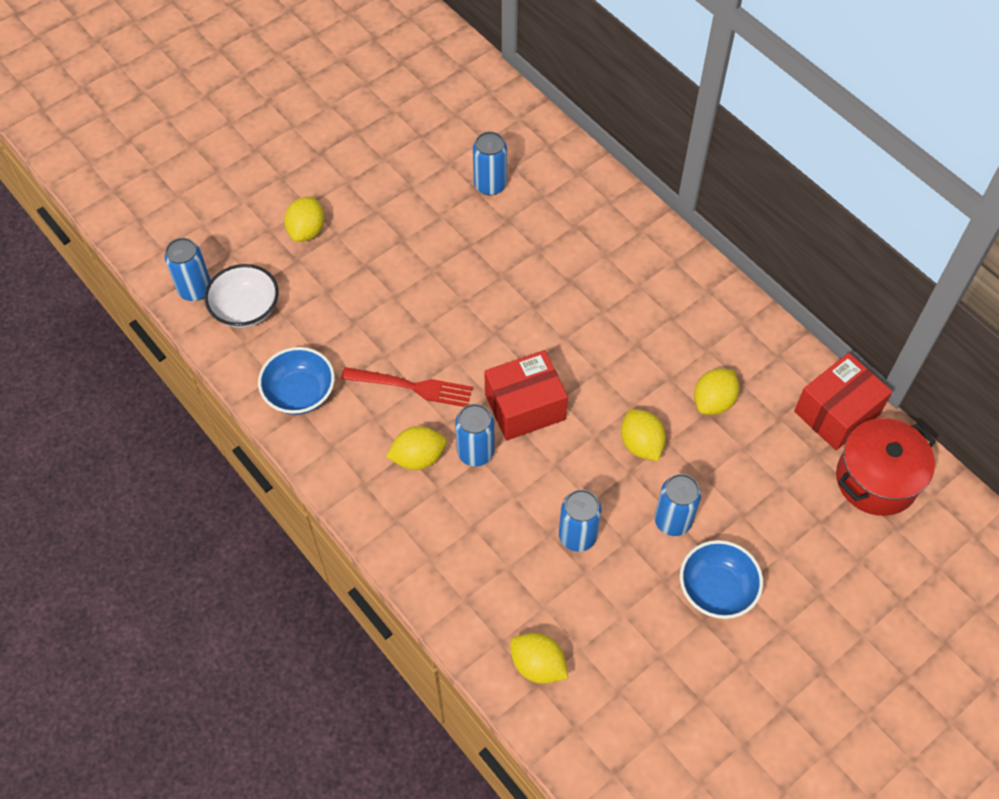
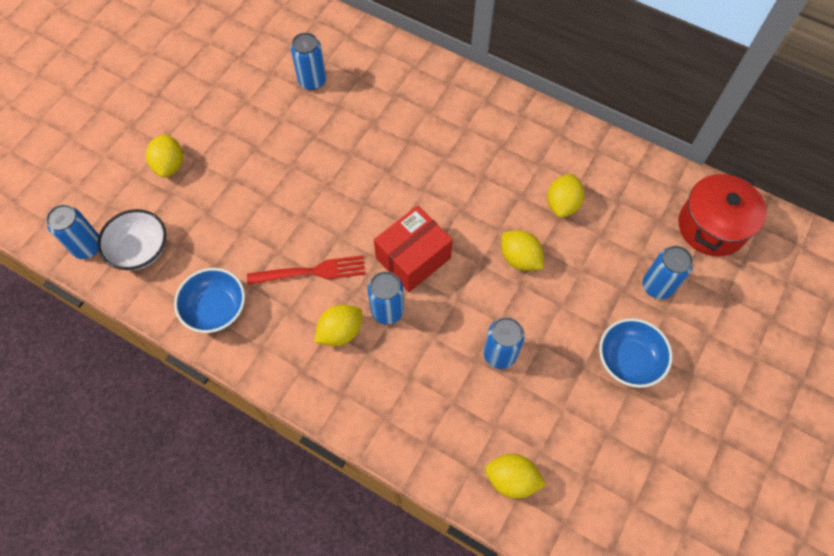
camera: 20 degrees left, 5 degrees up
blue can [655,474,701,536] -> blue can moved to [643,246,693,299]
red box [794,353,892,450] -> none

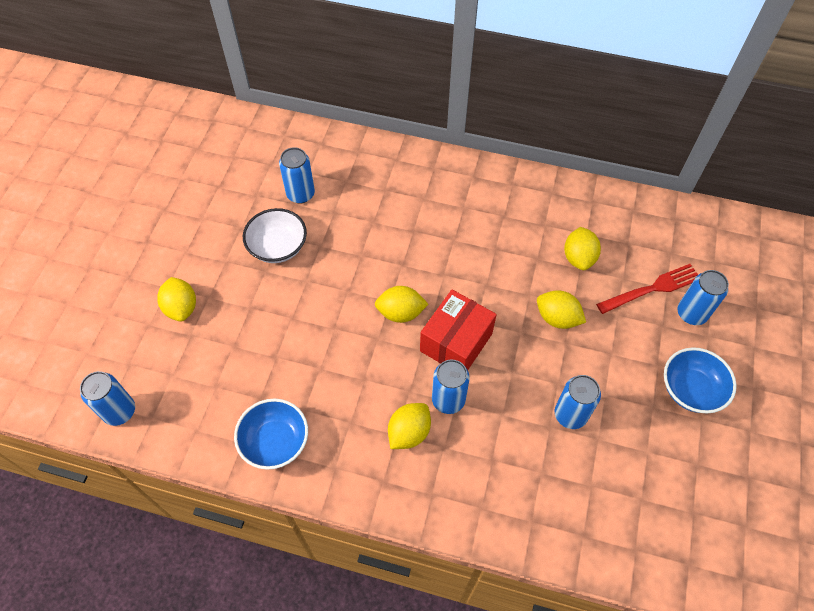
camera: 15 degrees left, 5 degrees down
white bowl [97,209,166,271] -> white bowl moved to [243,208,307,263]
red fork [247,255,366,285] -> red fork moved to [596,264,698,314]
yellow lemon [485,454,546,499] -> yellow lemon moved to [375,286,428,323]
red pot [678,172,766,256] -> none

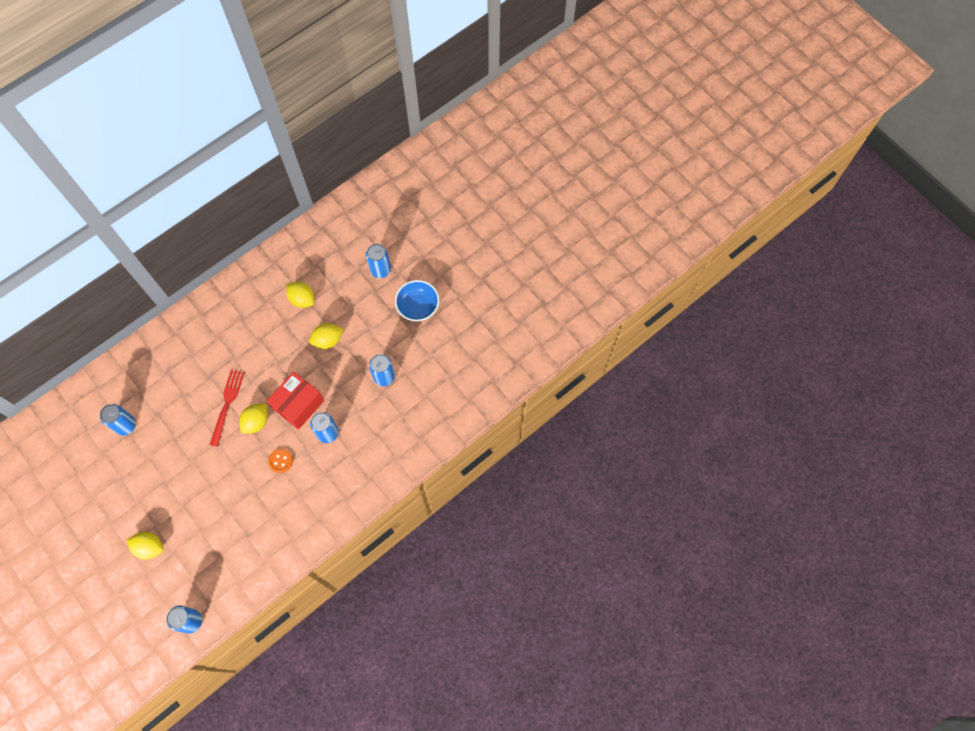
camera: 55 degrees left, 10 degrees up
blue bowl [234,398,308,470] -> none
white bowl [243,208,307,263] -> none
yellow lemon [388,403,431,449] -> none
red box [420,290,497,370] -> red box turned 60 degrees clockwise [267,371,324,430]
red fork [596,264,698,314] -> red fork moved to [210,370,244,447]
none -> orange button [268,449,293,473]

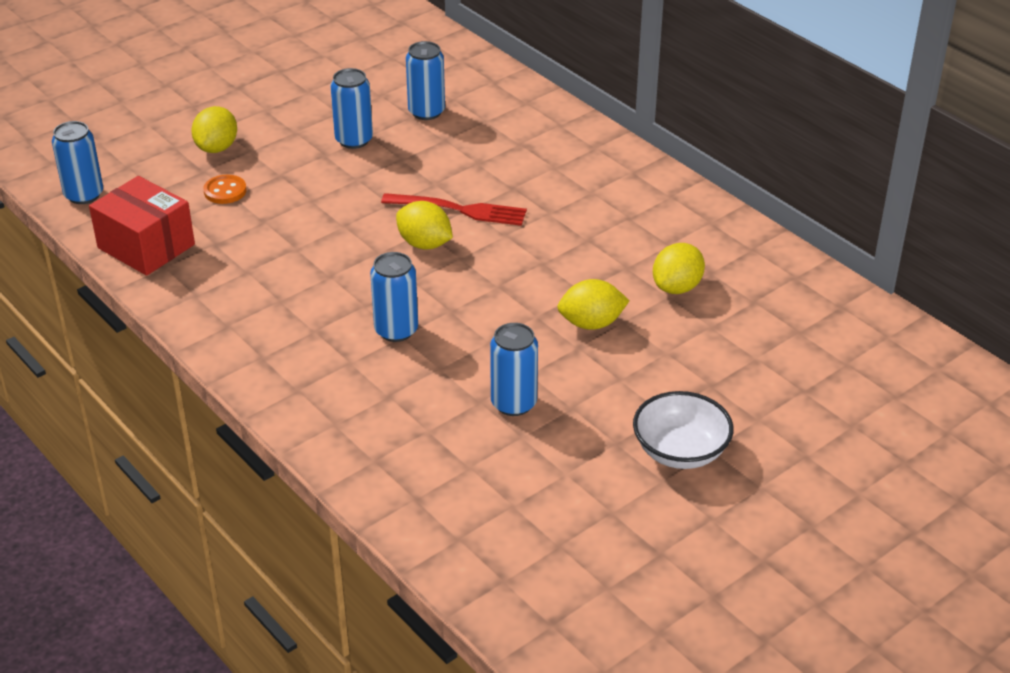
camera: 90 degrees right, 30 degrees down
red box [267,371,324,430] -> red box moved to [89,176,195,276]
orange button [268,449,293,473] -> orange button moved to [203,175,246,204]
yellow lemon [309,323,343,349] -> yellow lemon turned 75 degrees counterclockwise [557,279,630,330]
blue can [366,244,391,278] -> blue can moved to [331,68,373,149]
blue bowl [395,280,439,321] -> white bowl [633,391,734,469]

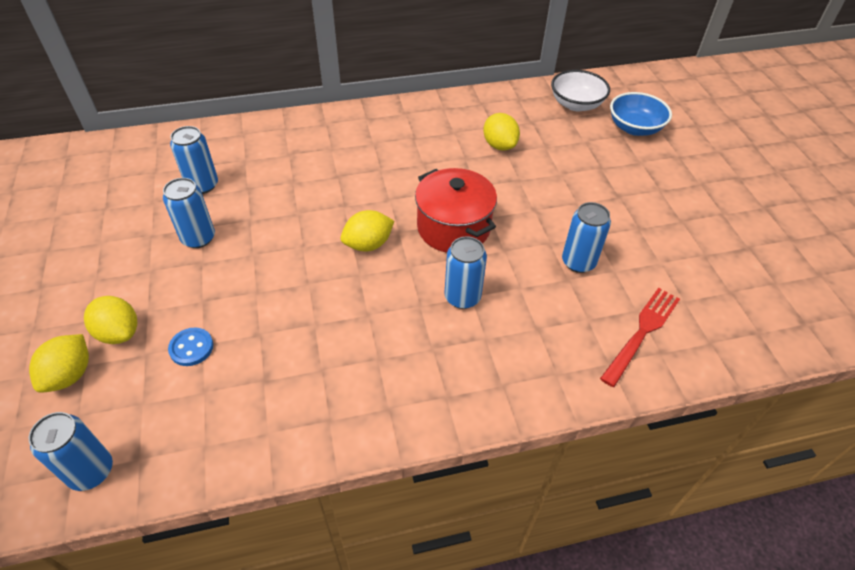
camera: 65 degrees left, 10 degrees up
red box [89,176,195,276] -> none
orange button [203,175,246,204] -> blue button [168,328,213,366]
red fork [381,193,527,226] -> red fork moved to [600,288,680,387]
yellow lemon [557,279,630,330] -> yellow lemon moved to [29,334,89,393]
white bowl [633,391,734,469] -> white bowl moved to [551,70,610,112]
none -> red pot [415,168,497,253]
none -> blue bowl [610,92,672,136]

